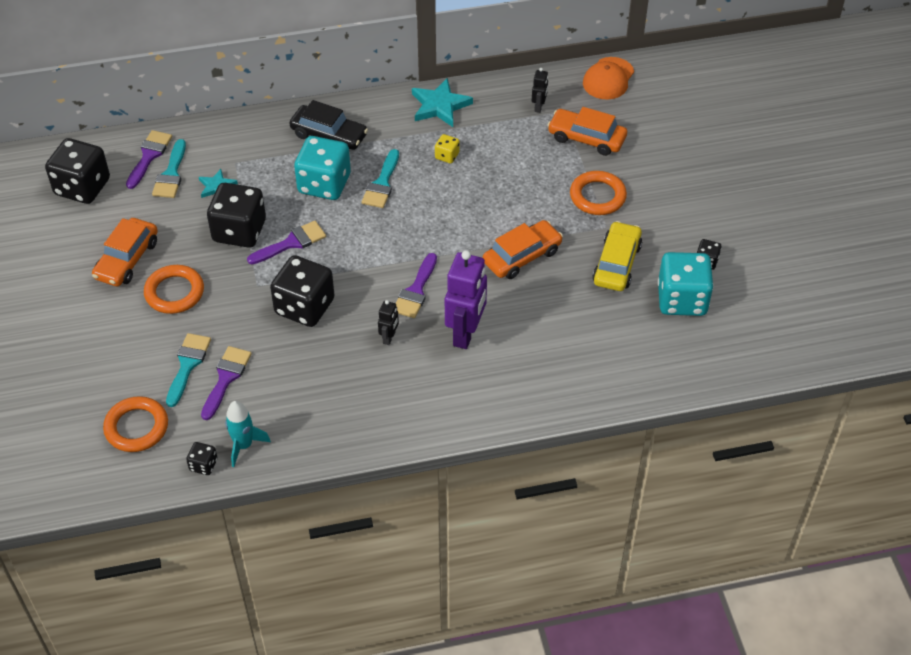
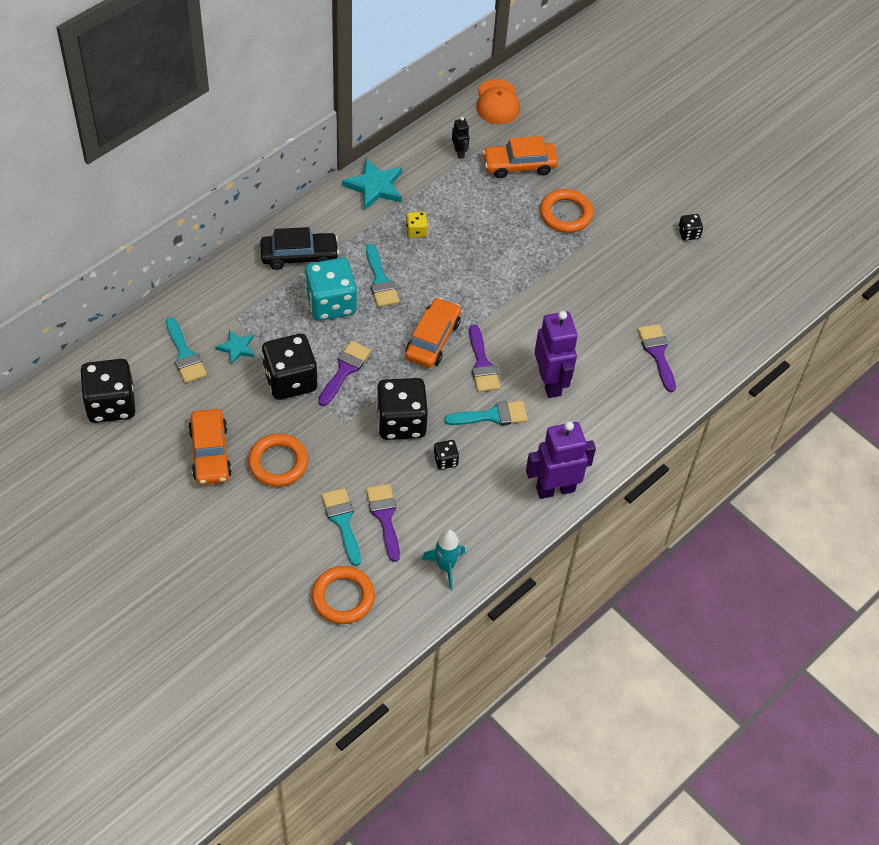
camera: 35 degrees left, 5 degrees up
purple brush [126,130,172,189] -> purple brush moved to [638,324,676,392]
black dice [186,442,218,475] -> black dice moved to [434,440,459,470]
black robot [378,300,399,345] -> turquoise brush [444,401,528,425]
orange car [483,220,563,279] -> orange car moved to [405,297,461,368]
yellow car [592,221,642,291] -> none
turquoise dice [658,252,713,316] -> none
none -> purple robot [526,421,596,499]

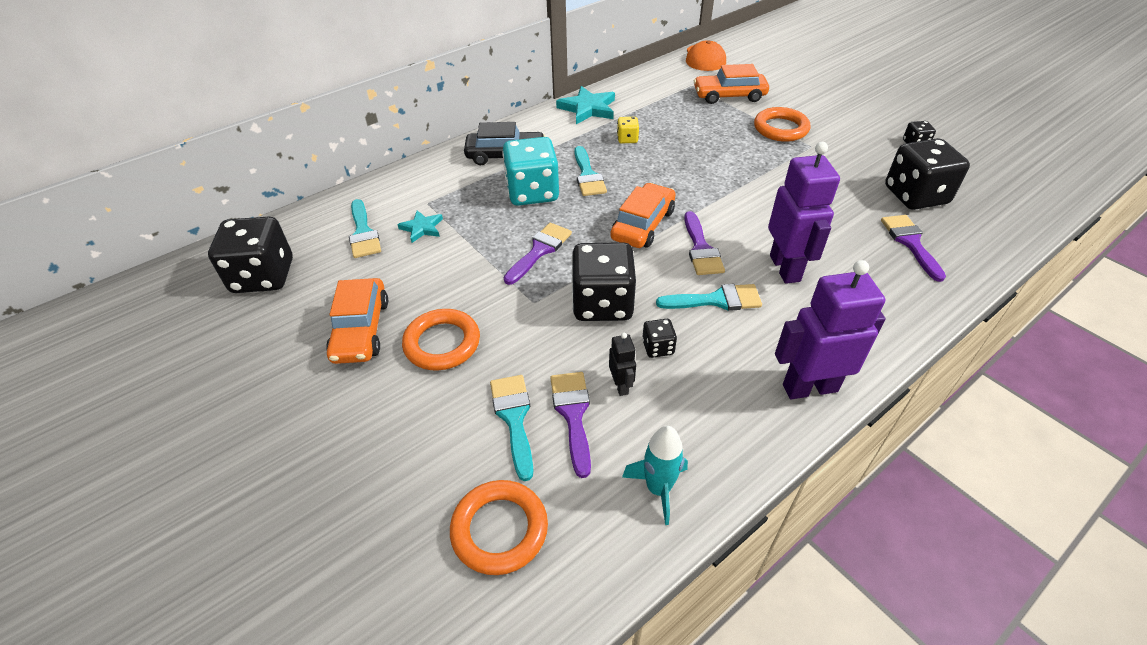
camera: 10 degrees right, 10 degrees down
black dice [262,334,318,400] -> black dice moved to [885,138,970,210]
black robot [452,117,469,159] -> black robot moved to [609,333,636,396]

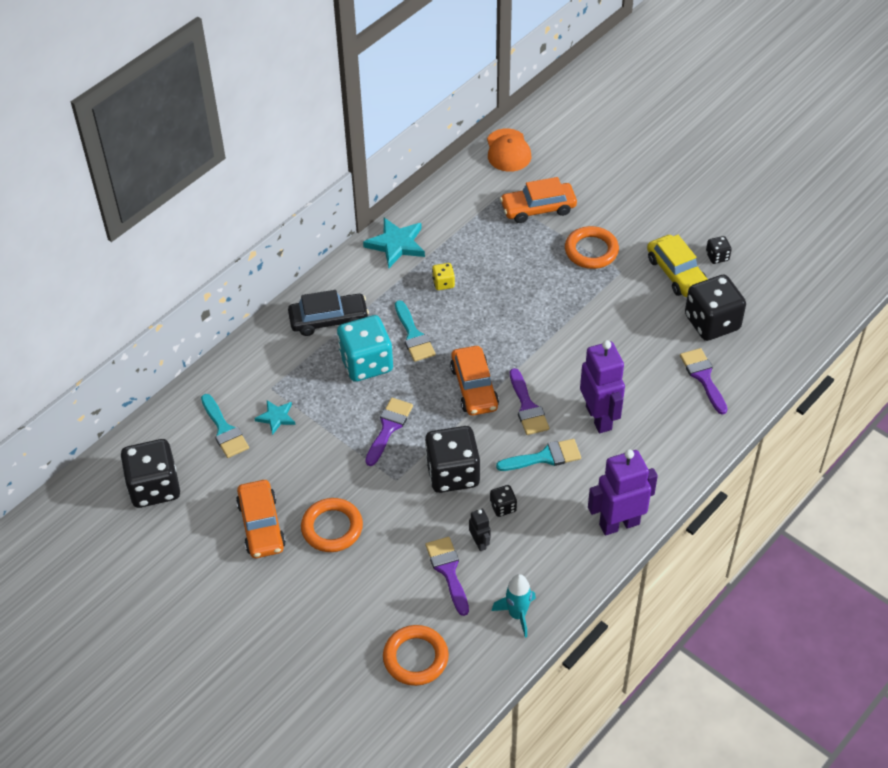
camera: 10 degrees left, 5 degrees up
turquoise brush [490,375,534,481] -> none
orange car [610,183,676,248] -> orange car turned 150 degrees clockwise [450,346,499,416]
none -> yellow car [647,235,708,297]

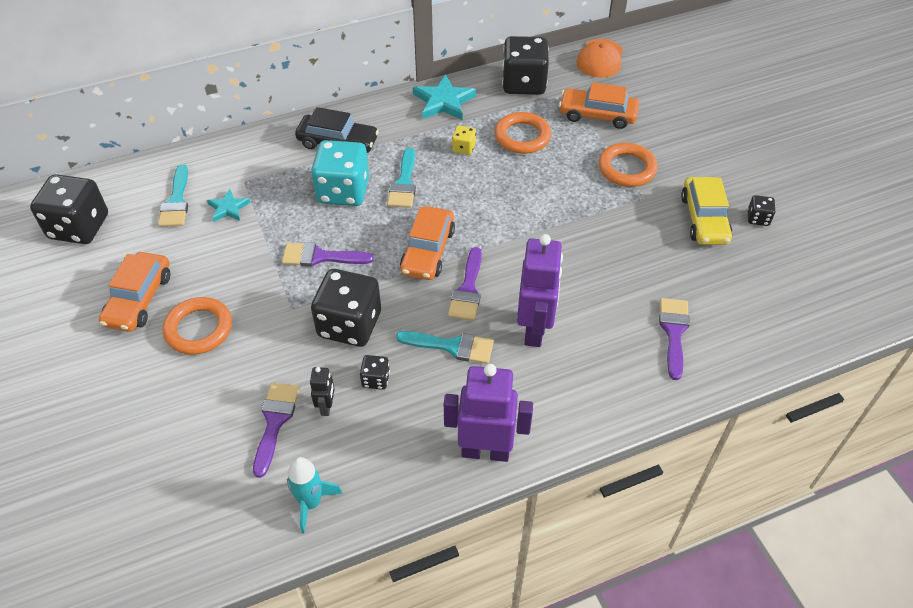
camera: 25 degrees right, 0 degrees up
purple brush [365,398,413,466] -> purple brush turned 135 degrees counterclockwise [282,242,374,267]
orange ring [383,625,449,686] -> orange ring moved to [495,112,551,154]
black dice [685,275,746,341] -> black dice moved to [502,36,549,95]

